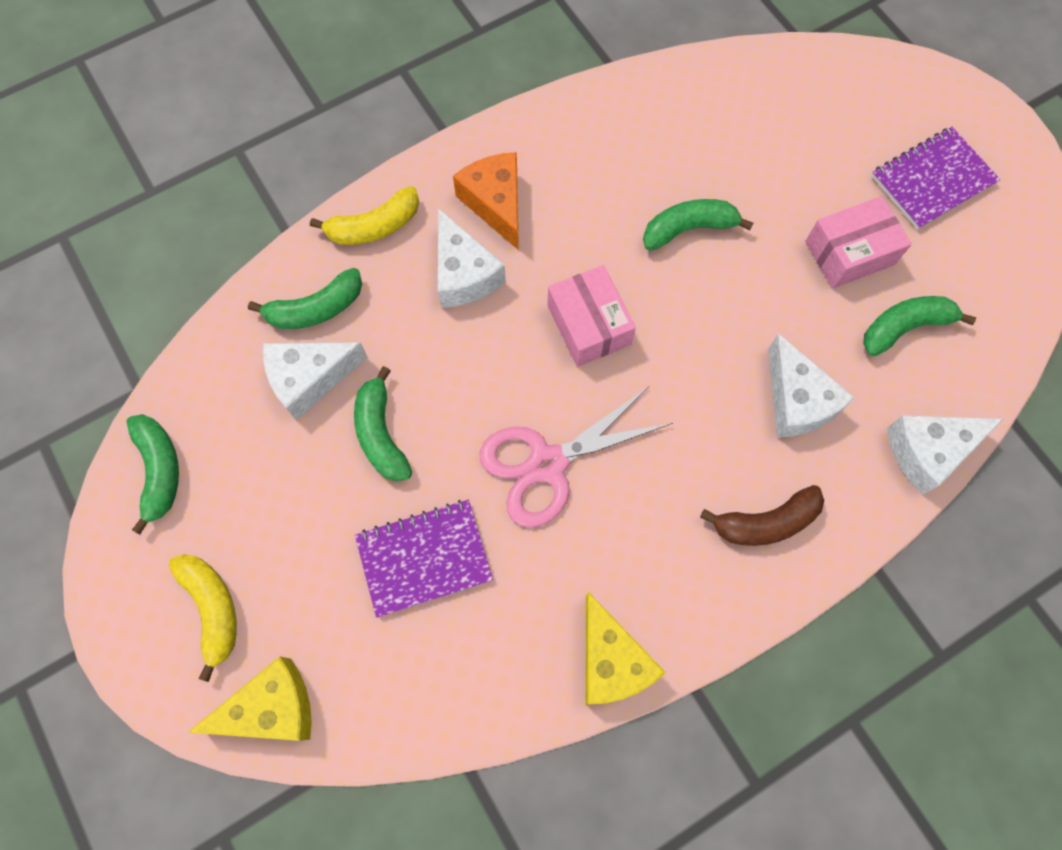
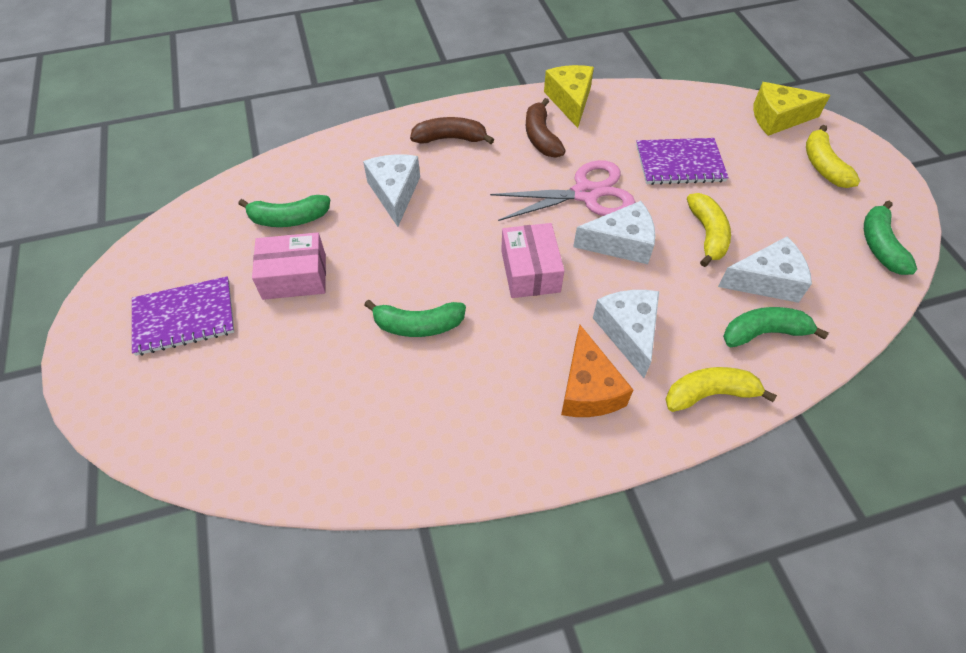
camera: 165 degrees left, 15 degrees down
green banana [354,366,412,481] -> yellow banana [687,193,731,267]
white cheese [887,415,1003,495] -> white cheese moved to [573,201,656,264]
none -> brown banana [526,98,565,158]

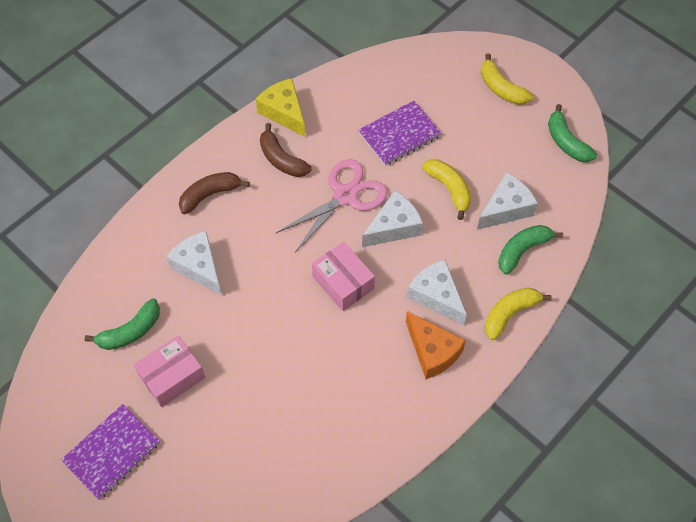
camera: 30 degrees left, 5 degrees up
green banana [364,300,466,337] -> none
yellow cheese [753,82,830,136] -> none

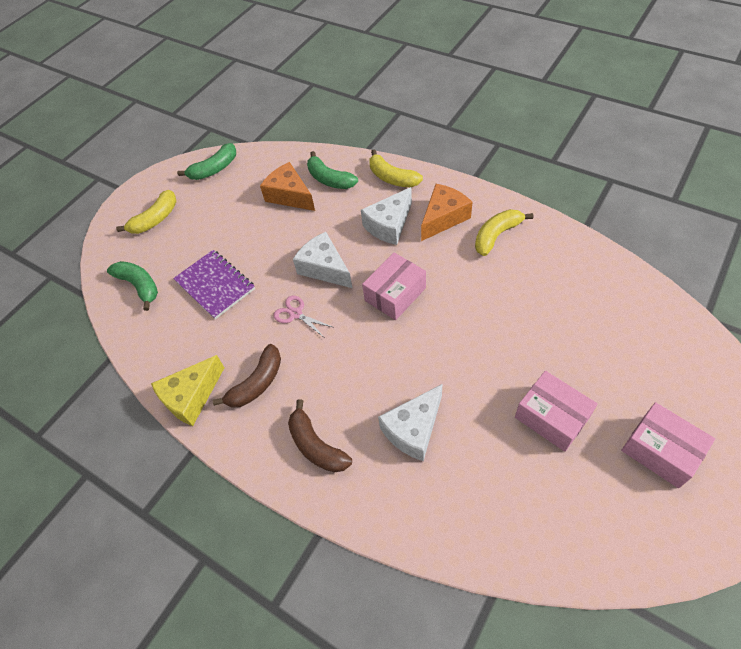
camera: 95 degrees left, 5 degrees down
purple notebook [61,404,160,500] -> pink box [621,402,715,488]
green banana [85,298,160,350] -> green banana moved to [107,261,158,311]
pink scissors [276,159,388,252] -> pink scissors [273,295,333,337], size x0.51
yellow banana [422,159,471,220] -> yellow banana moved to [475,209,533,256]
white cheese [477,172,538,230] -> orange cheese [260,162,315,211]

